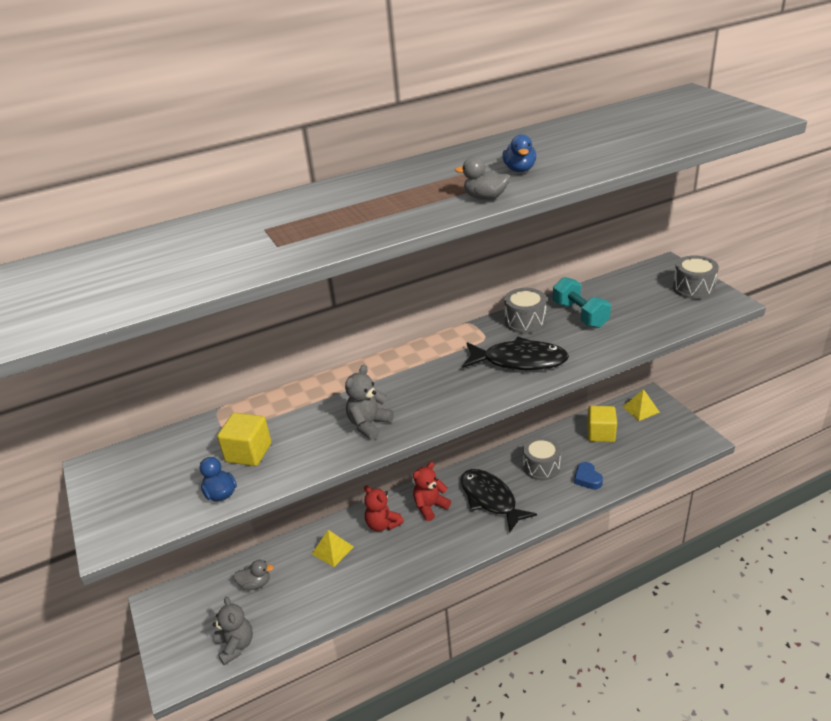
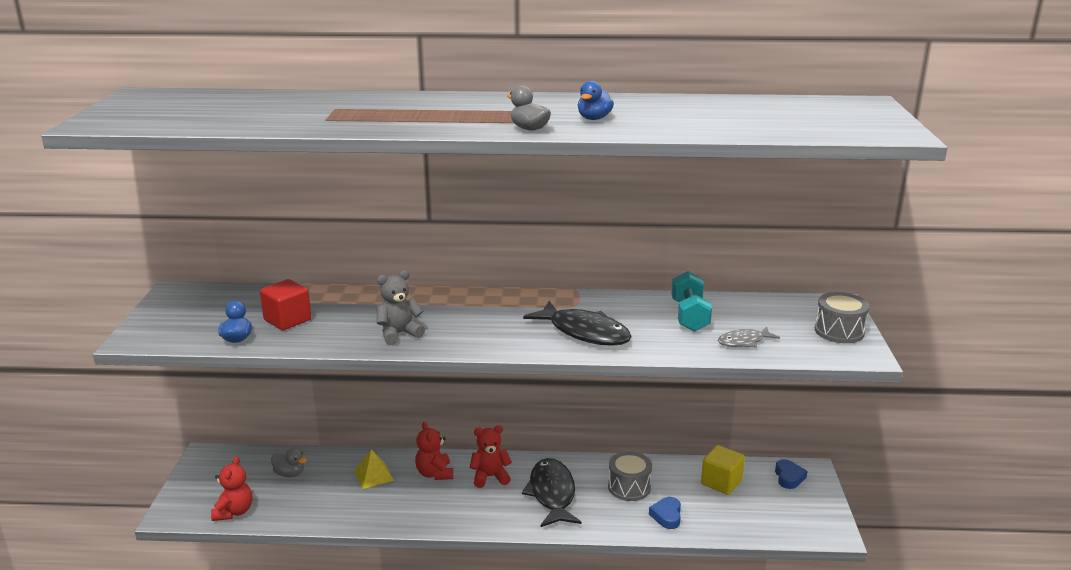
camera: 25 degrees right, 10 degrees down
grey teddy bear [213,597,253,665] -> red teddy bear [211,456,252,521]
yellow cube [217,413,271,466] -> red cube [260,279,311,330]
grey drum [504,288,547,334] -> none
yellow pyramid [622,389,660,421] -> blue heart [775,459,807,489]
none -> grey fish [718,326,780,348]

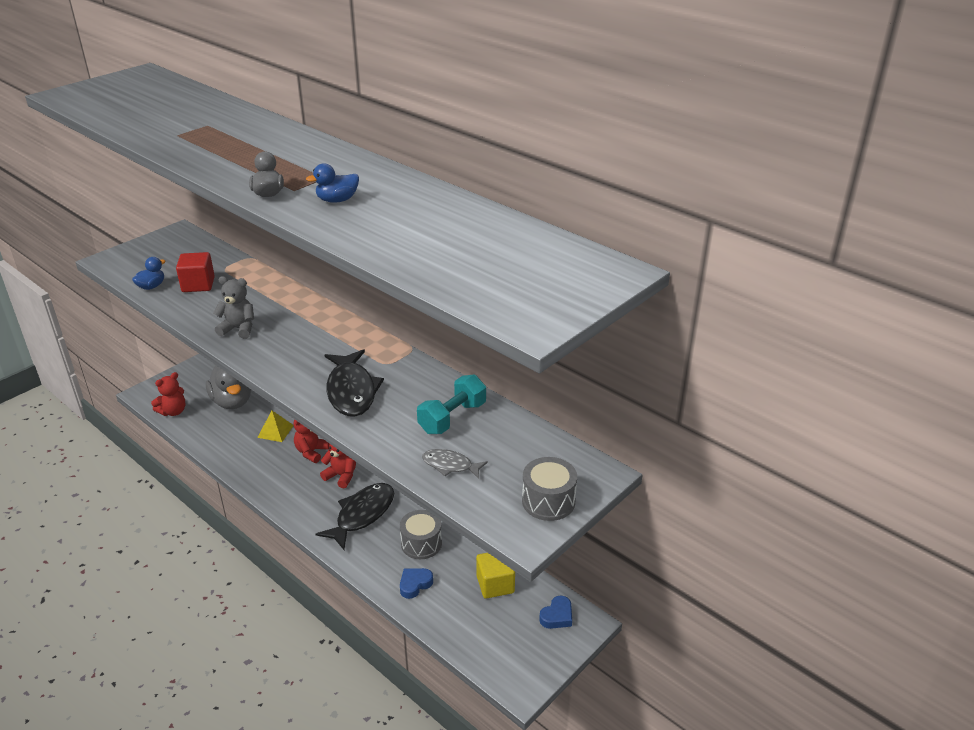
camera: 40 degrees right, 10 degrees up
grey duck [271,448,307,477] -> grey duck [206,365,251,409], size x1.99

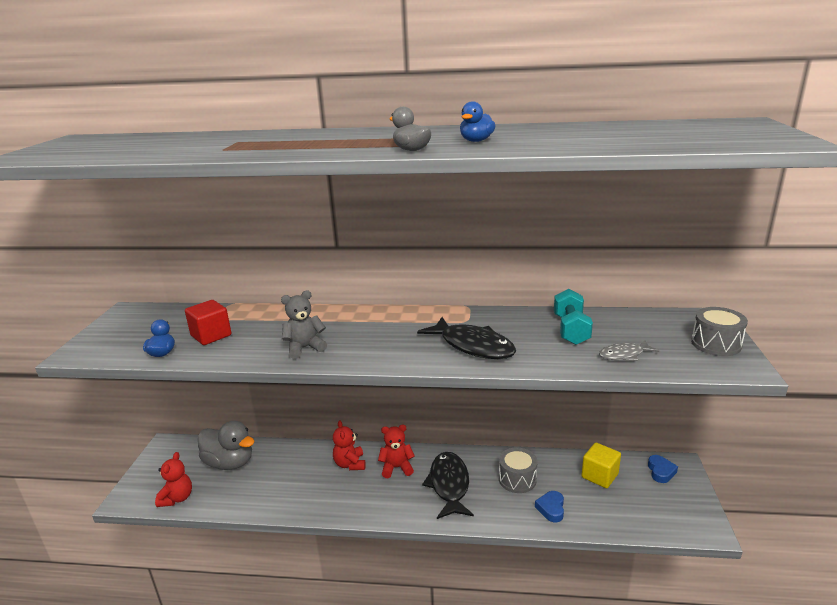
camera: 35 degrees left, 10 degrees down
yellow pyramid [257,411,294,442] -> none

